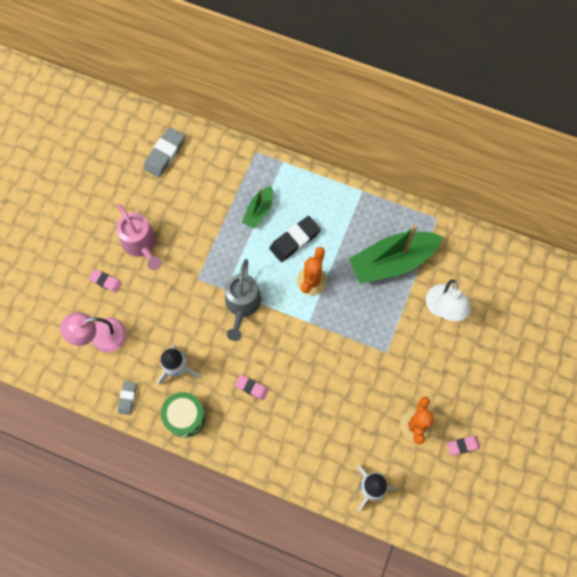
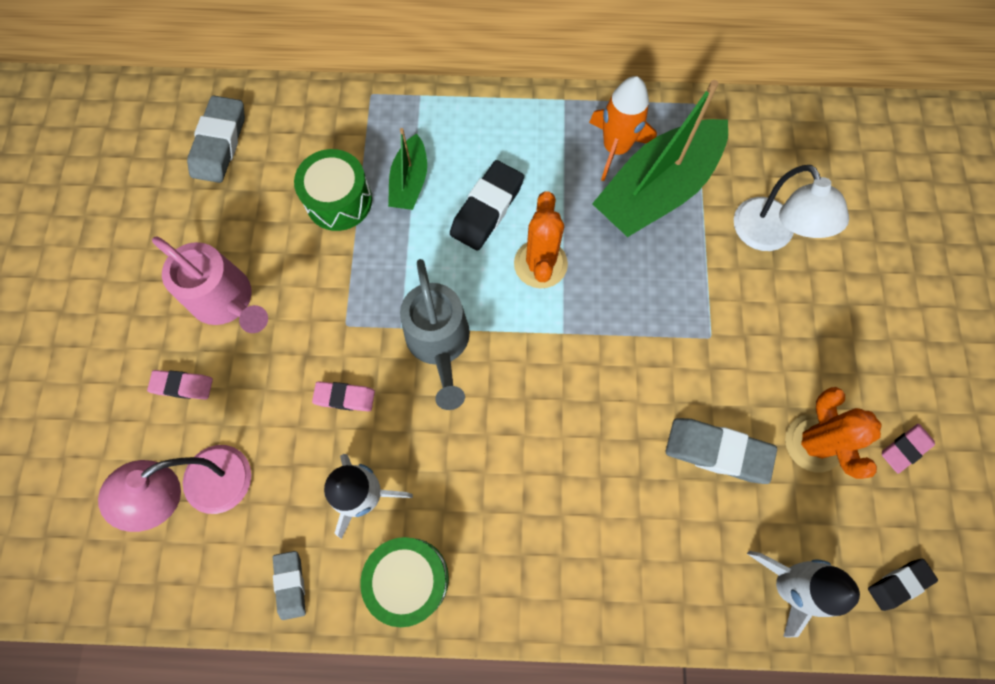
camera: 20 degrees left, 0 degrees up
pink eraser [235,375,269,400] -> pink eraser moved to [312,382,375,411]
none -> green drum [294,149,372,231]
none -> orange rocket [589,76,657,181]
none -> grey eraser [666,418,777,484]
none -> black eraser [868,559,938,611]

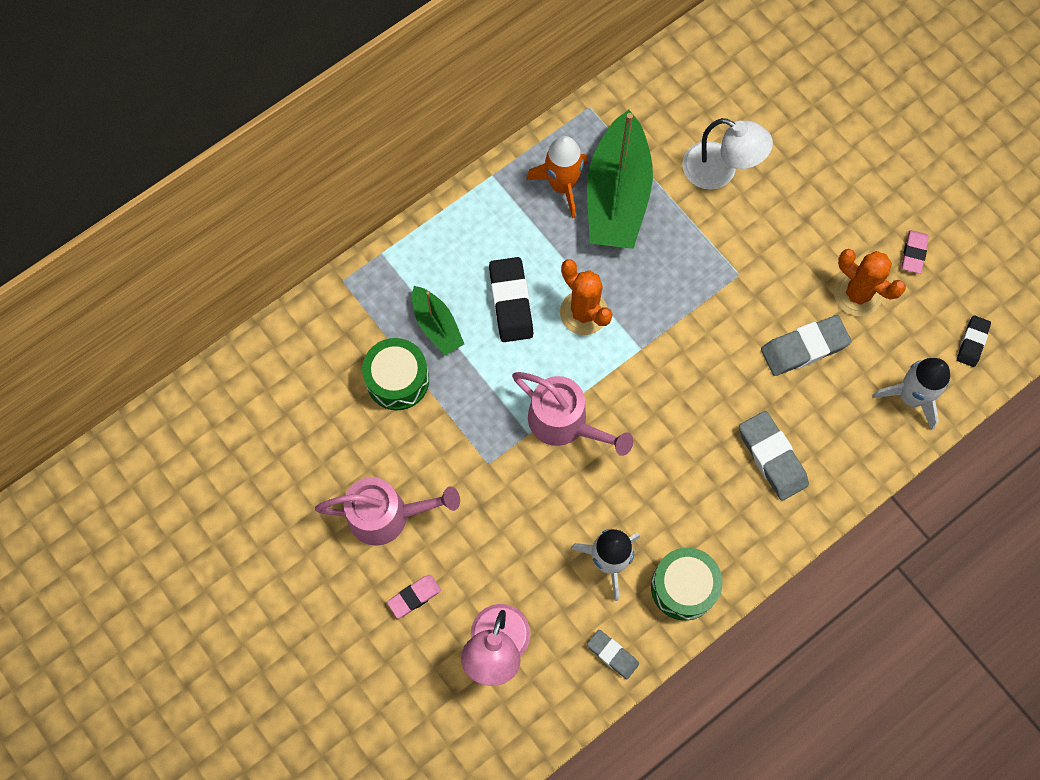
camera: 40 degrees left, 0 degrees up
grey eraser [187,95,245,183] -> grey eraser moved to [739,411,809,501]
pink eraser [312,382,375,411] -> none
grey watering can [400,259,470,410] -> pink watering can [512,372,633,456]

